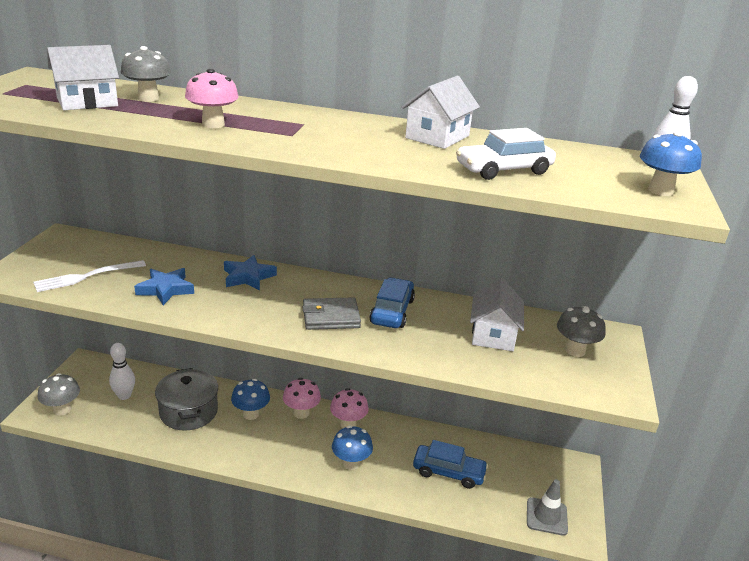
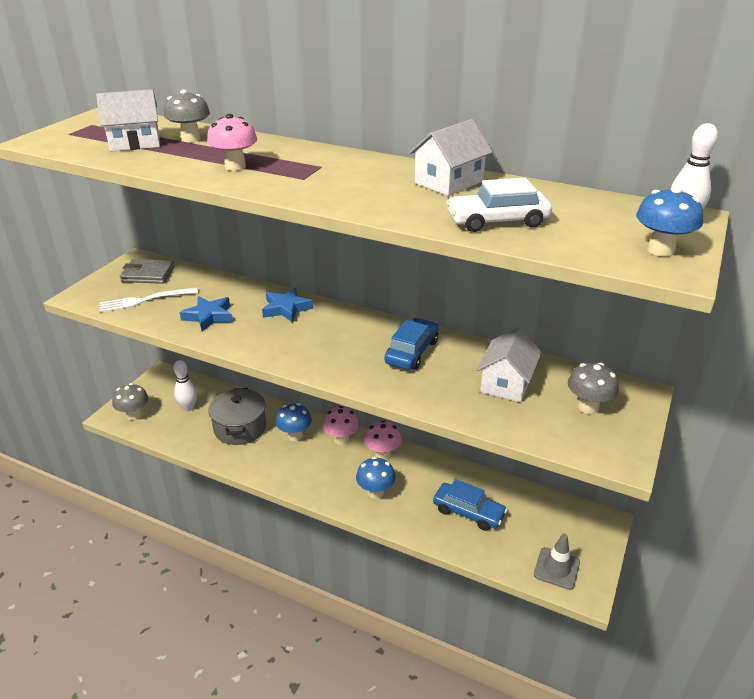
camera: 15 degrees right, 5 degrees up
grey wallet [302,297,361,330] -> grey wallet moved to [120,259,175,284]

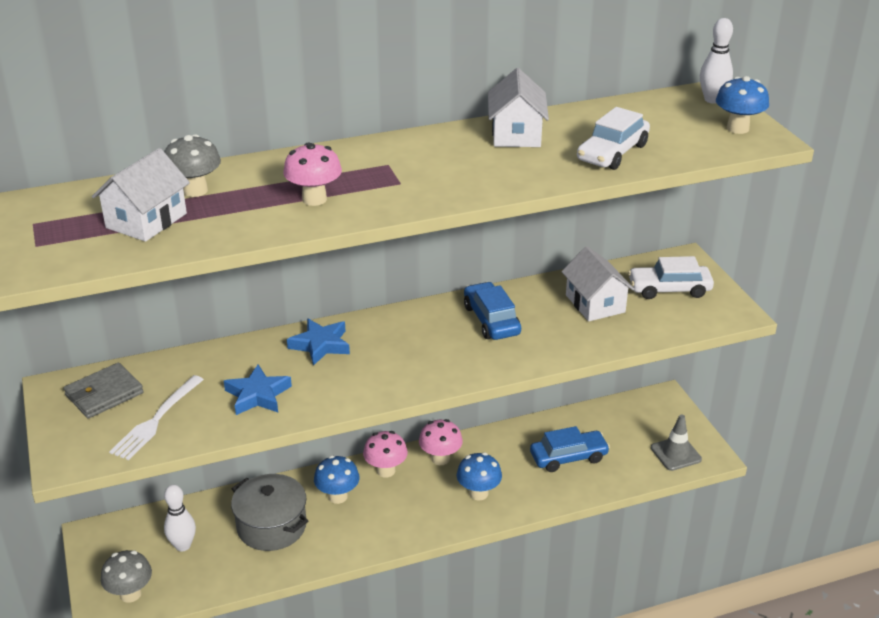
camera: 45 degrees left, 0 degrees up
grey mushroom [568,362,619,414] -> white car [628,256,714,299]

